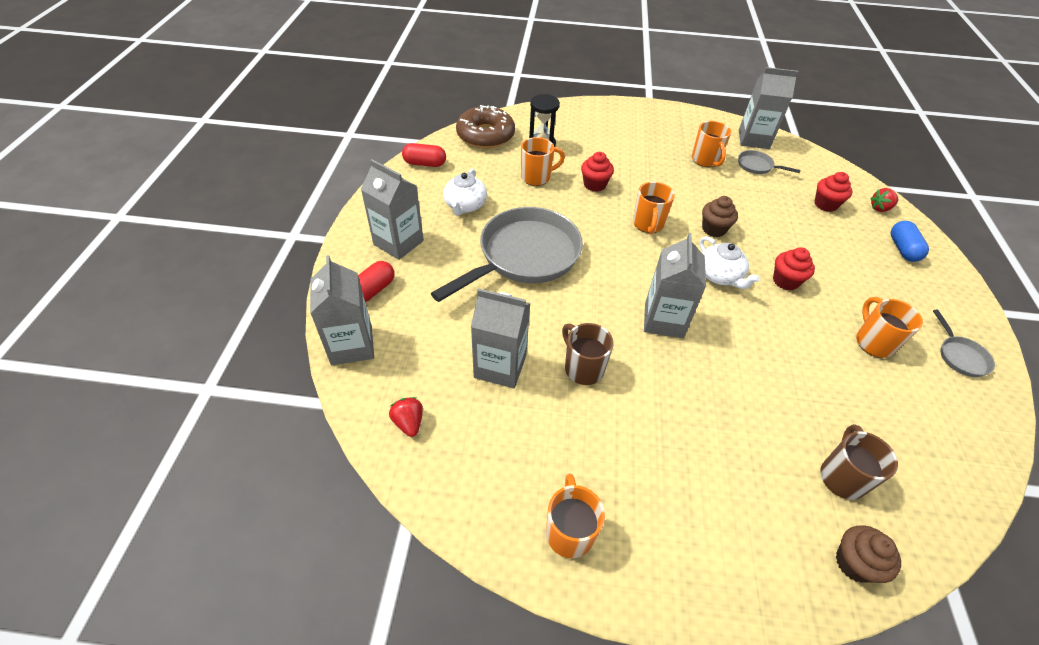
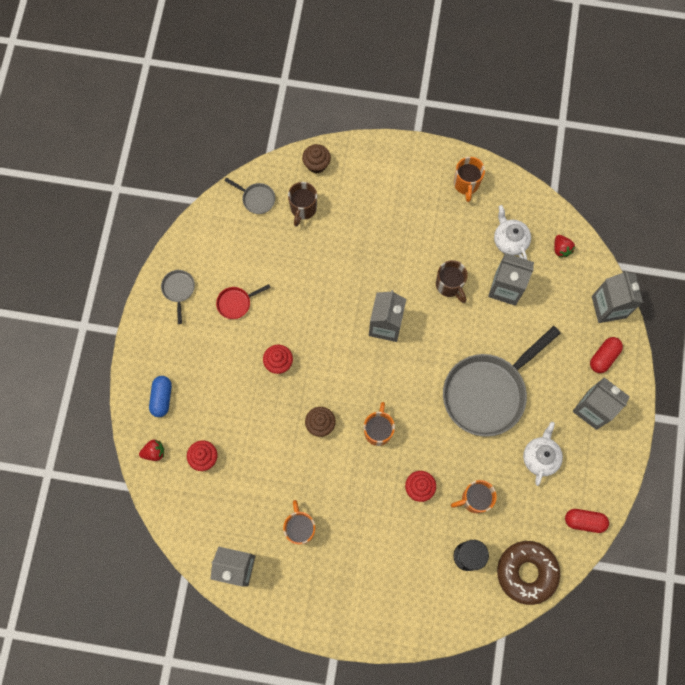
camera: 175 degrees left, 25 degrees up
white teapot [700,236,760,289] -> white teapot moved to [494,205,531,260]
grey pan [738,150,801,174] -> grey pan moved to [224,178,275,214]
orange mug [856,297,923,358] -> red pan [216,284,271,319]

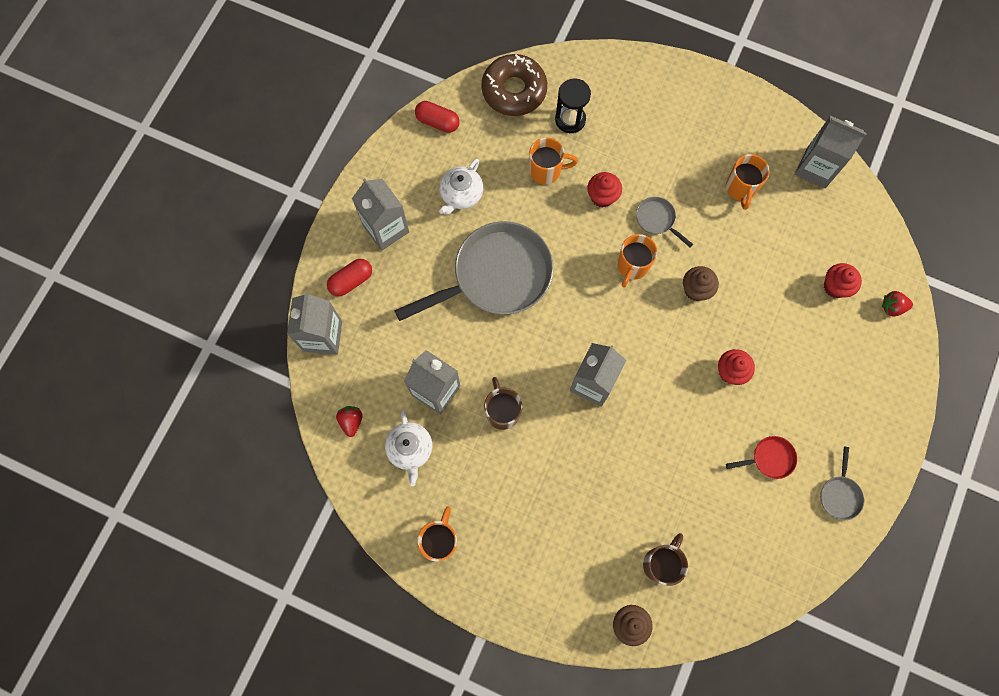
camera: 165 degrees left, 0 degrees up
blue capsule [149,376,172,417] -> none
grey pan [224,178,275,214] -> grey pan moved to [636,197,693,248]

